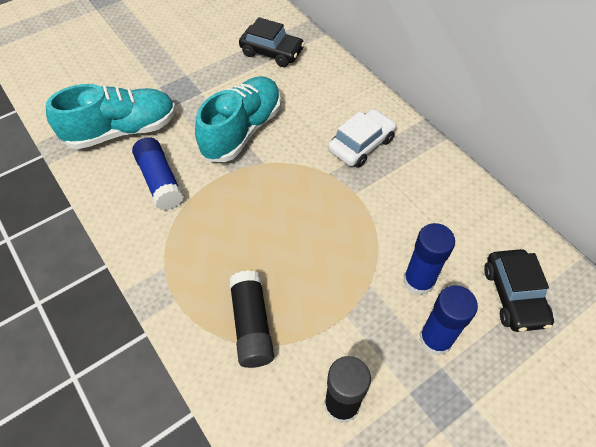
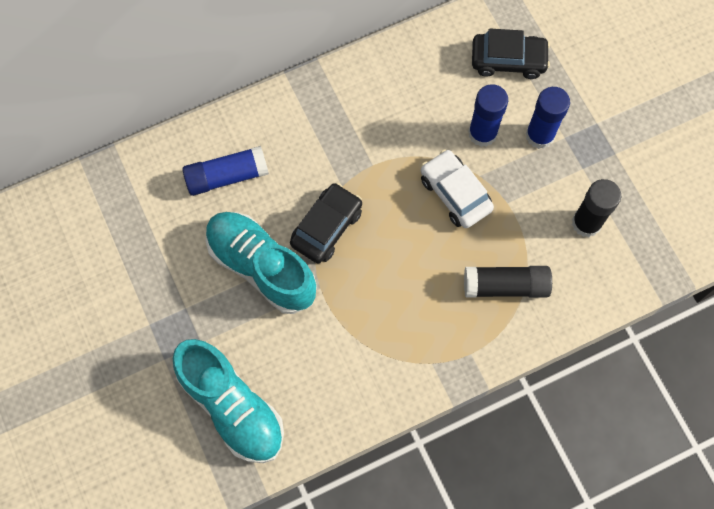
camera: 80 degrees left, 15 degrees up
turquoise shoe [46,84,176,149] -> turquoise shoe turned 150 degrees clockwise [173,339,284,463]
blue glue stick [132,137,184,211] -> blue glue stick moved to [182,146,269,196]
black car [239,17,305,67] -> black car moved to [290,183,362,263]
white car [328,109,396,168] -> white car moved to [421,149,494,228]

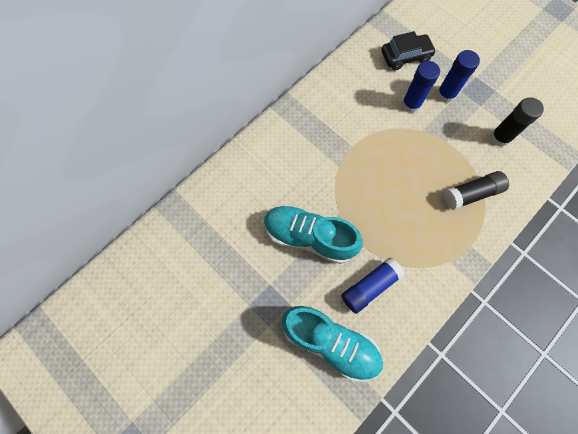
camera: 20 degrees left, 0 degrees up
blue glue stick [182,146,269,196] -> blue glue stick moved to [341,257,405,314]
black car [290,183,362,263] -> none
white car [421,149,494,228] -> none

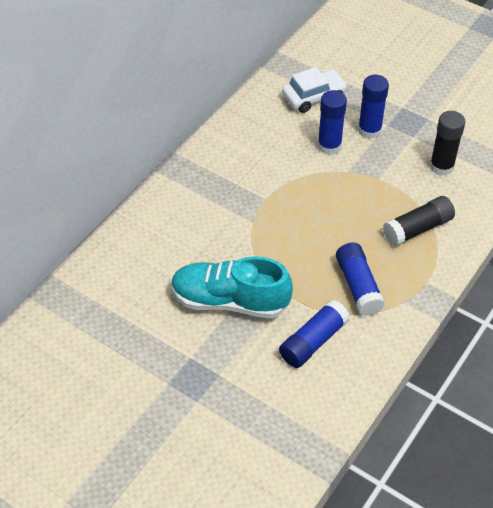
camera: 10 degrees left, 20 degrees down
turquoise shoe [282,306,383,382] -> none
black car [381,31,436,70] -> white car [282,67,347,113]
none -> blue glue stick [336,243,385,316]

